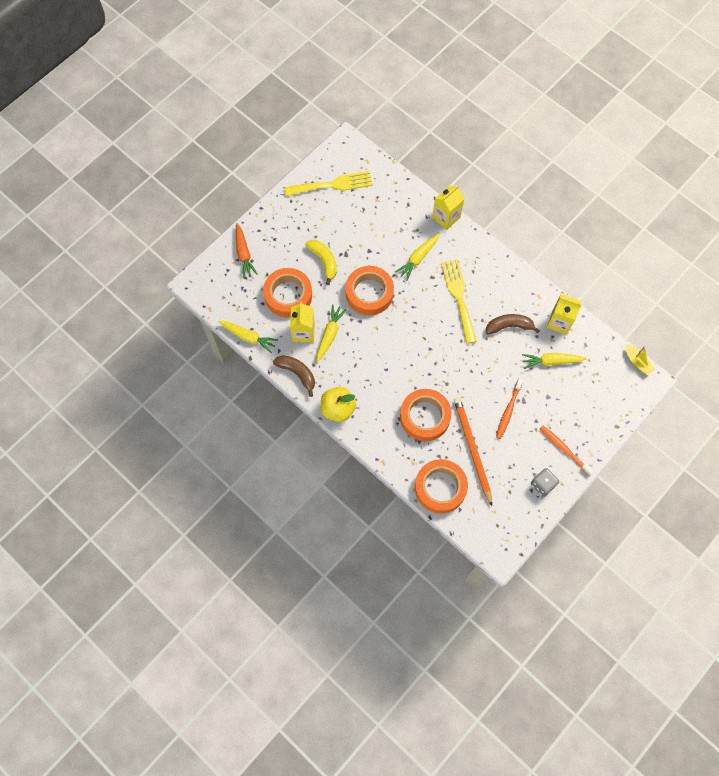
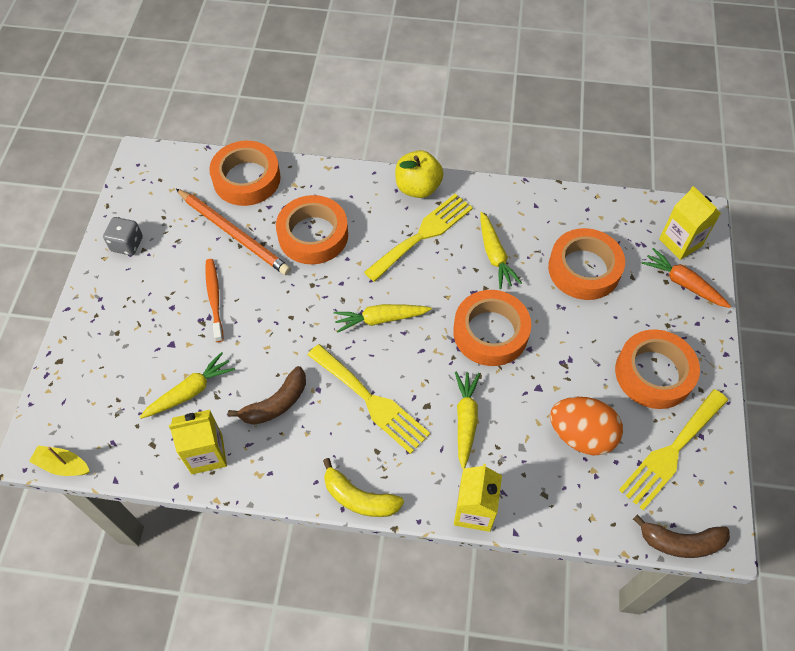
camera: 145 degrees right, 10 degrees down
yellow carrot [218,321,278,353] -> yellow carrot moved to [334,304,432,333]
brown banana [273,355,315,397] -> brown banana moved to [633,514,730,558]
yellow carton [290,302,315,343] -> yellow carton moved to [659,186,721,260]
yellow banana [305,240,337,285] -> yellow banana moved to [323,458,404,517]
orange toothbrush [540,426,594,475] -> none
none -> yellow fork [364,194,473,282]
none -> orange egg [550,397,623,456]
none -> orange tape [615,329,700,409]

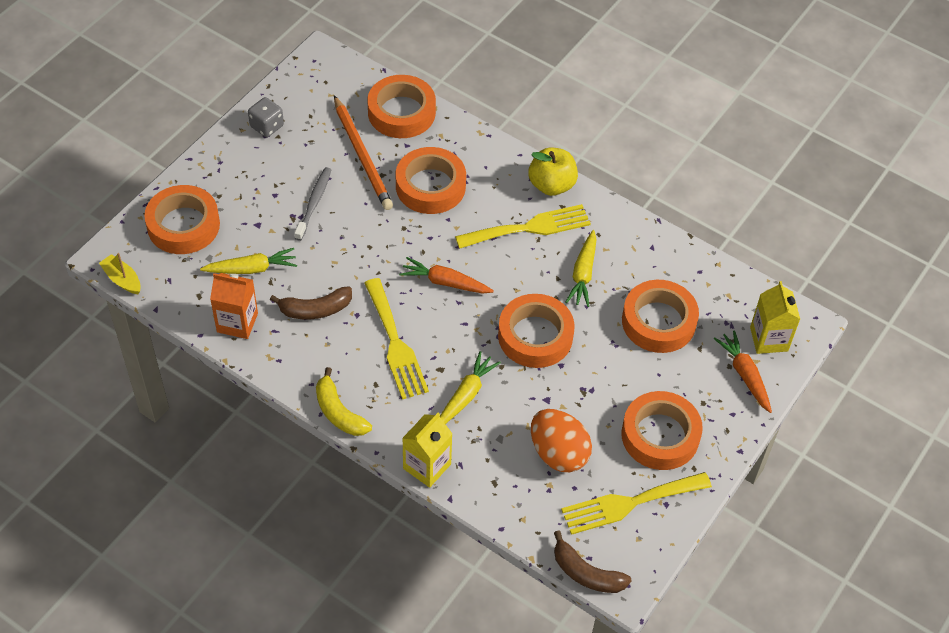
camera: 25 degrees right, 5 degrees down
yellow carton [169,410,227,474] -> orange carton [210,273,258,339]
orange toothbrush [205,259,223,342] -> grey toothbrush [294,167,331,241]
yellow carrot [334,304,432,333] -> orange carrot [399,257,494,294]
none -> orange tape [144,185,220,254]

